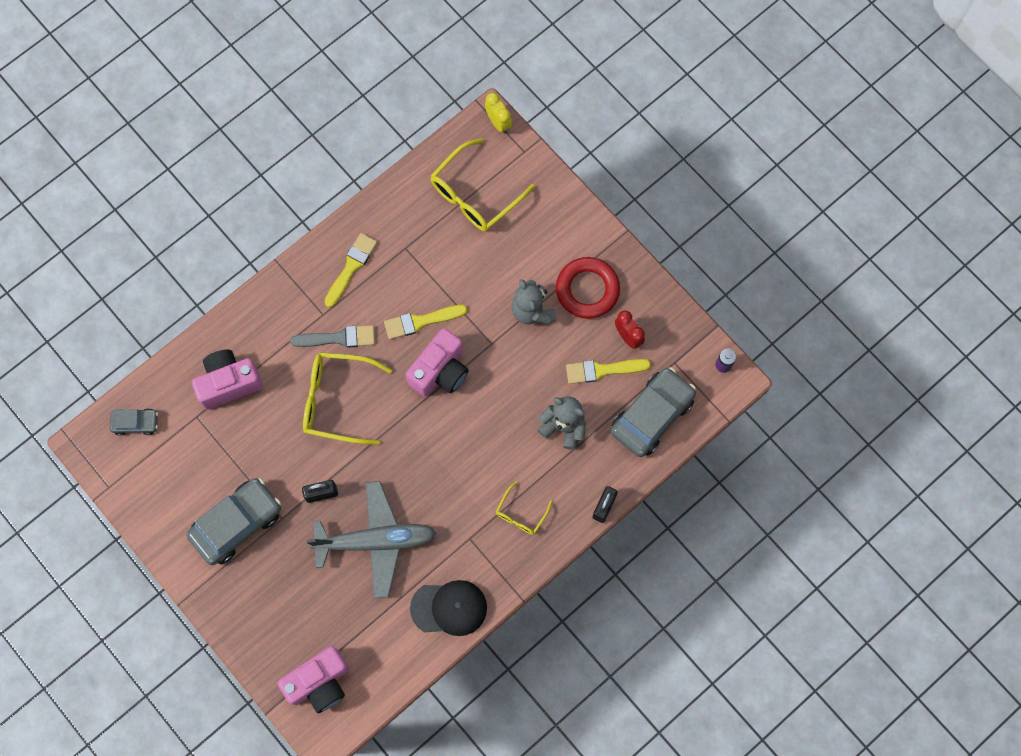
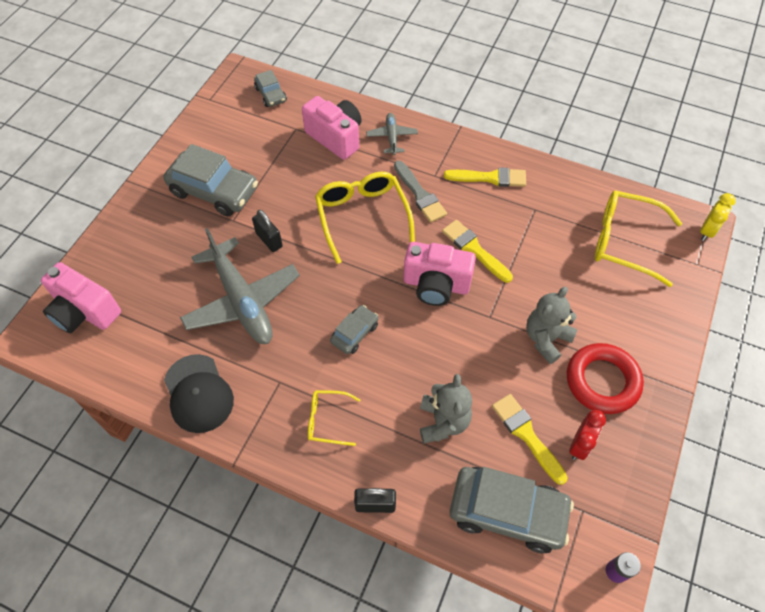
camera: 65 degrees right, 15 degrees down
none -> grey car [330,305,379,354]
none -> grey plane [366,113,418,155]

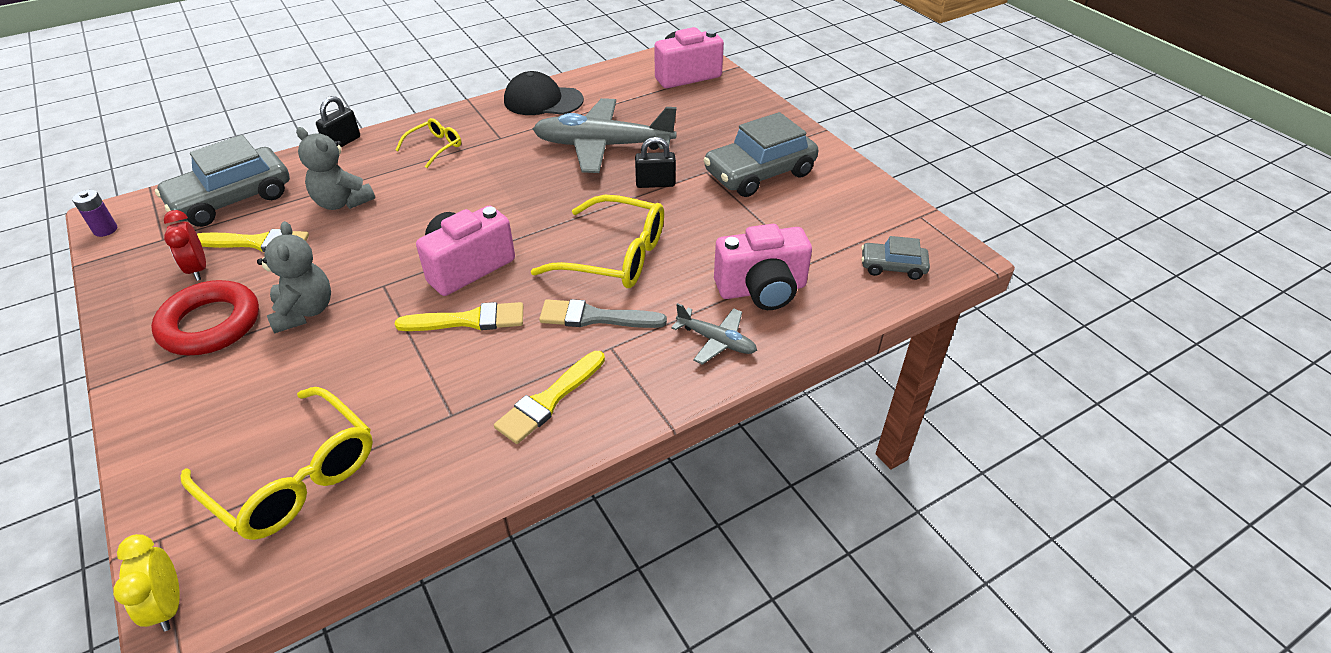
camera: 125 degrees right, 15 degrees down
grey car [330,305,379,354] -> none
yellow glasses [595,190,682,287] -> yellow glasses turned 75 degrees clockwise [181,387,373,540]

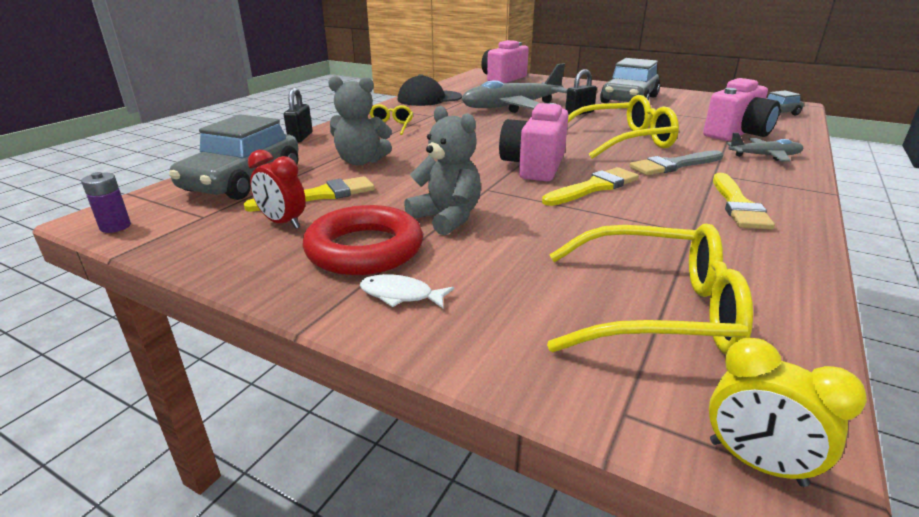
camera: 30 degrees left, 15 degrees down
none -> white fish [360,274,454,308]

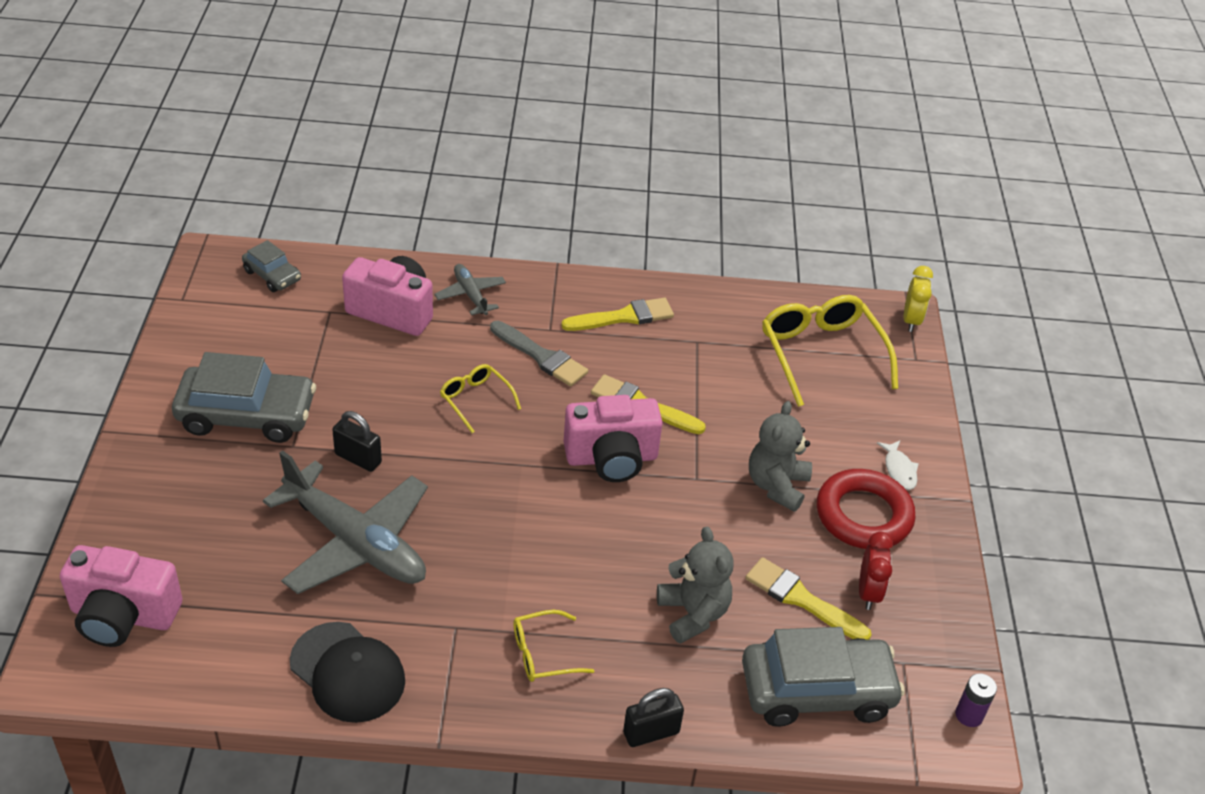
camera: 120 degrees left, 15 degrees up
yellow glasses [568,95,679,159] -> yellow glasses [440,364,521,433], size x0.53

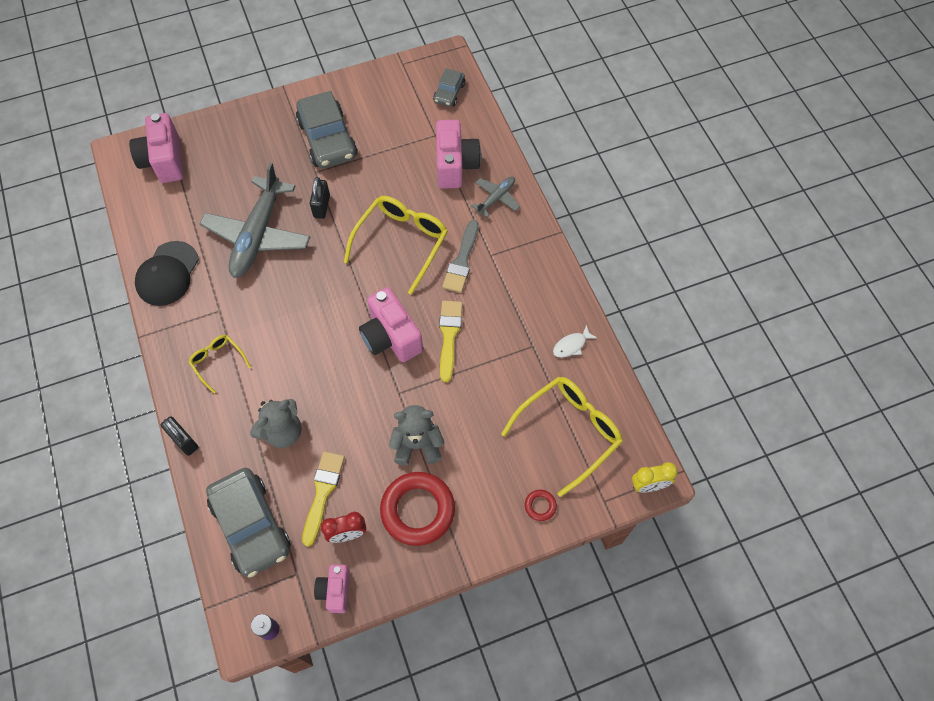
camera: 70 degrees right, 20 degrees up
yellow glasses [440,364,521,433] -> yellow glasses [344,196,448,295], size x1.90
yellow brush [561,298,674,331] -> none
white fish [877,440,919,490] -> white fish moved to [553,325,597,358]
none -> pink camera [314,564,350,613]
none -> red ring [525,490,557,521]

